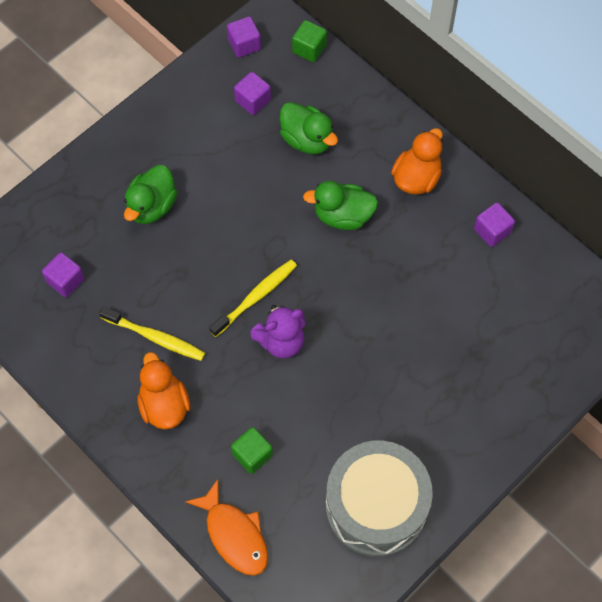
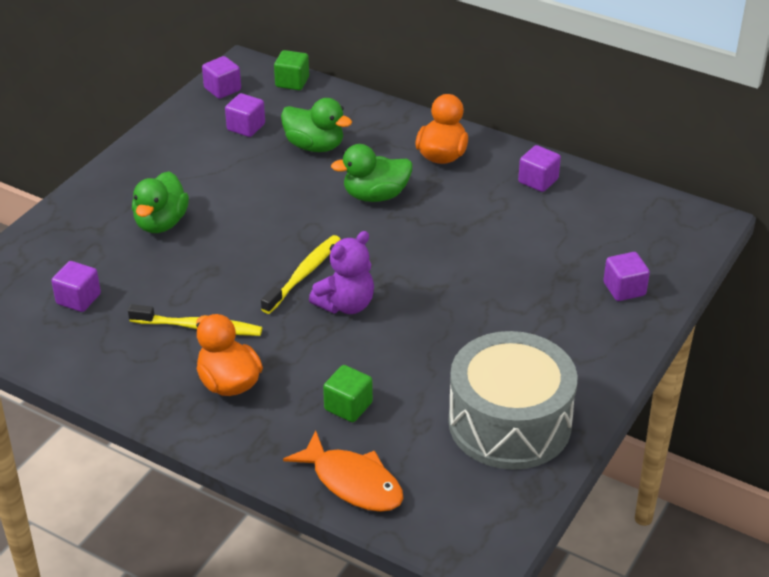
camera: 15 degrees left, 25 degrees down
none -> purple cube [603,252,650,301]

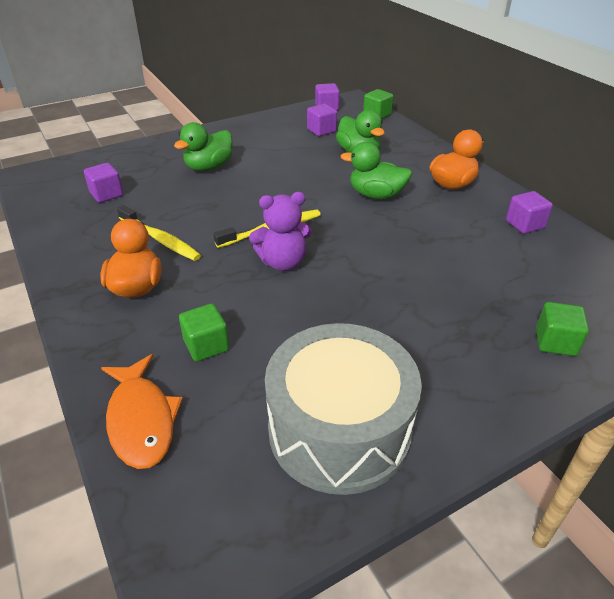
camera: 30 degrees right, 0 degrees up
purple cube [603,252,650,301] -> green cube [536,302,589,356]

